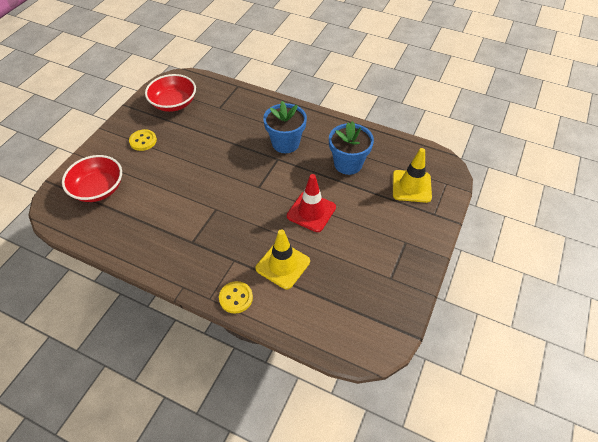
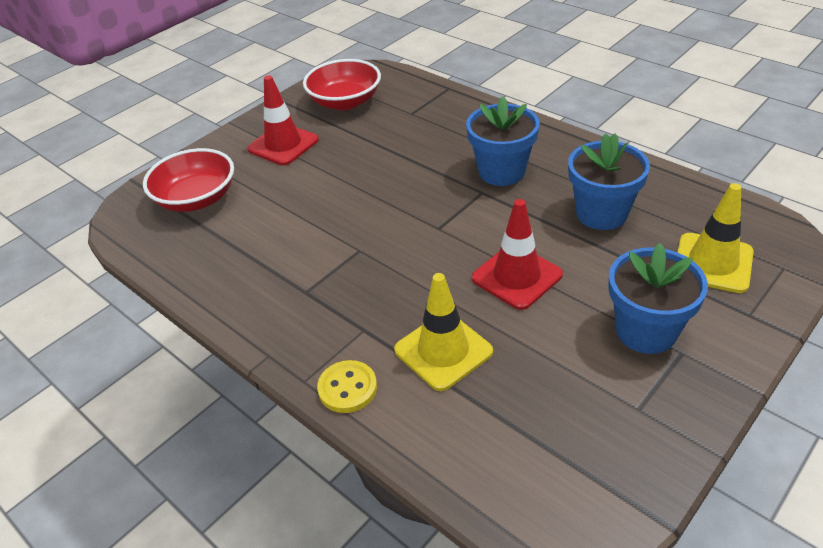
camera: 20 degrees right, 10 degrees down
yellow button [129,129,157,151] -> red traffic cone [247,75,319,165]
none -> blue flower pot [608,243,708,354]

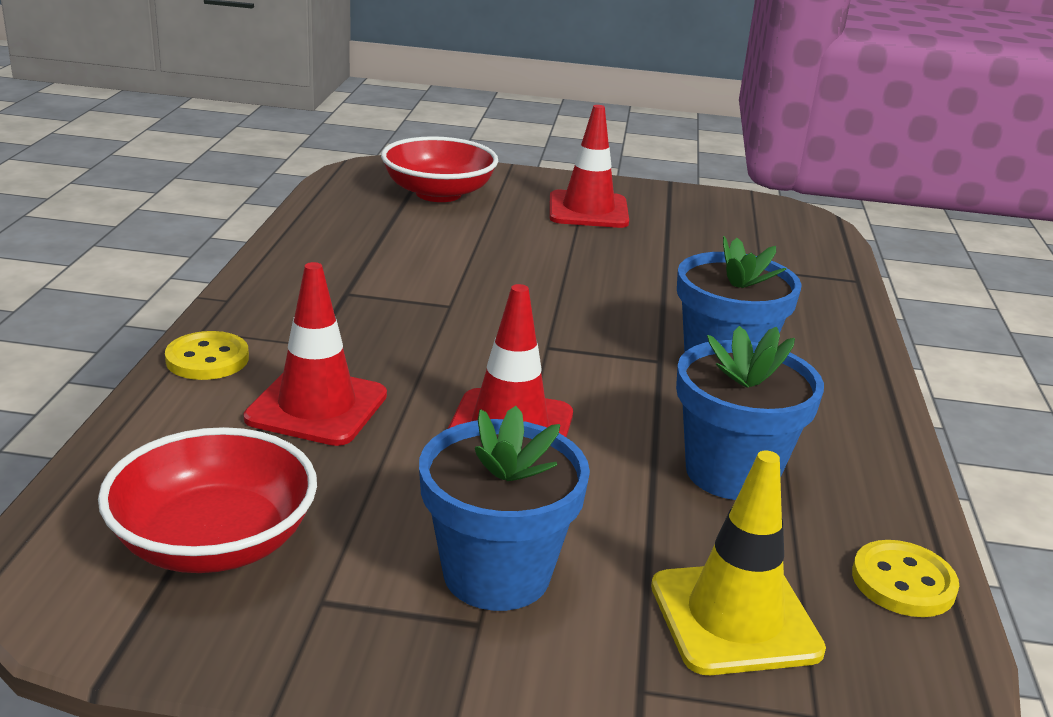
camera: 50 degrees right, 15 degrees down
red bowl [303,59,381,110] -> red bowl moved to [98,427,317,573]
yellow traffic cone [394,273,493,391] -> red traffic cone [243,262,387,446]
none -> yellow button [852,540,959,617]

